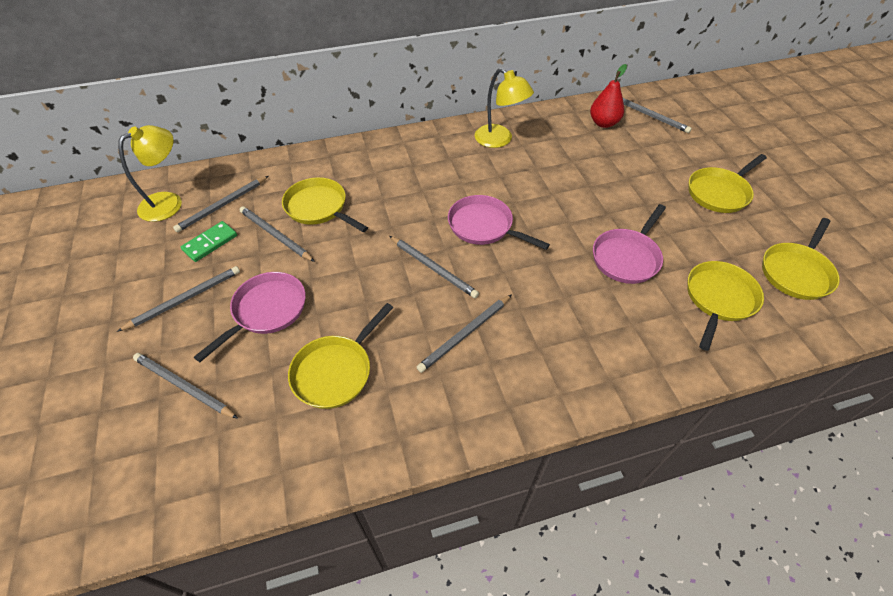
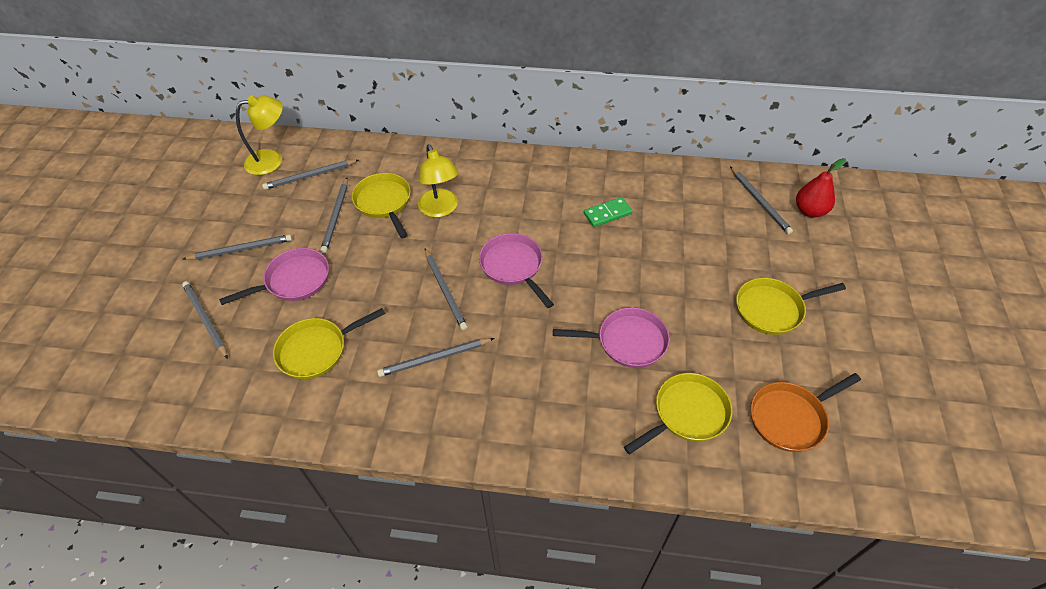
camera: 25 degrees right, 0 degrees up
green domino [181,221,237,262] -> green domino moved to [584,197,632,227]
grey pencil [239,206,315,262] -> grey pencil turned 150 degrees counterclockwise [320,178,348,253]
yellow lamp [475,68,534,148] -> yellow lamp moved to [418,144,459,217]
red pear [590,64,627,128] -> red pear moved to [796,158,846,218]
pink pan [593,204,666,284] -> pink pan turned 150 degrees counterclockwise [553,307,670,368]
yellow pan [762,218,840,300] -> orange pan [750,373,861,452]

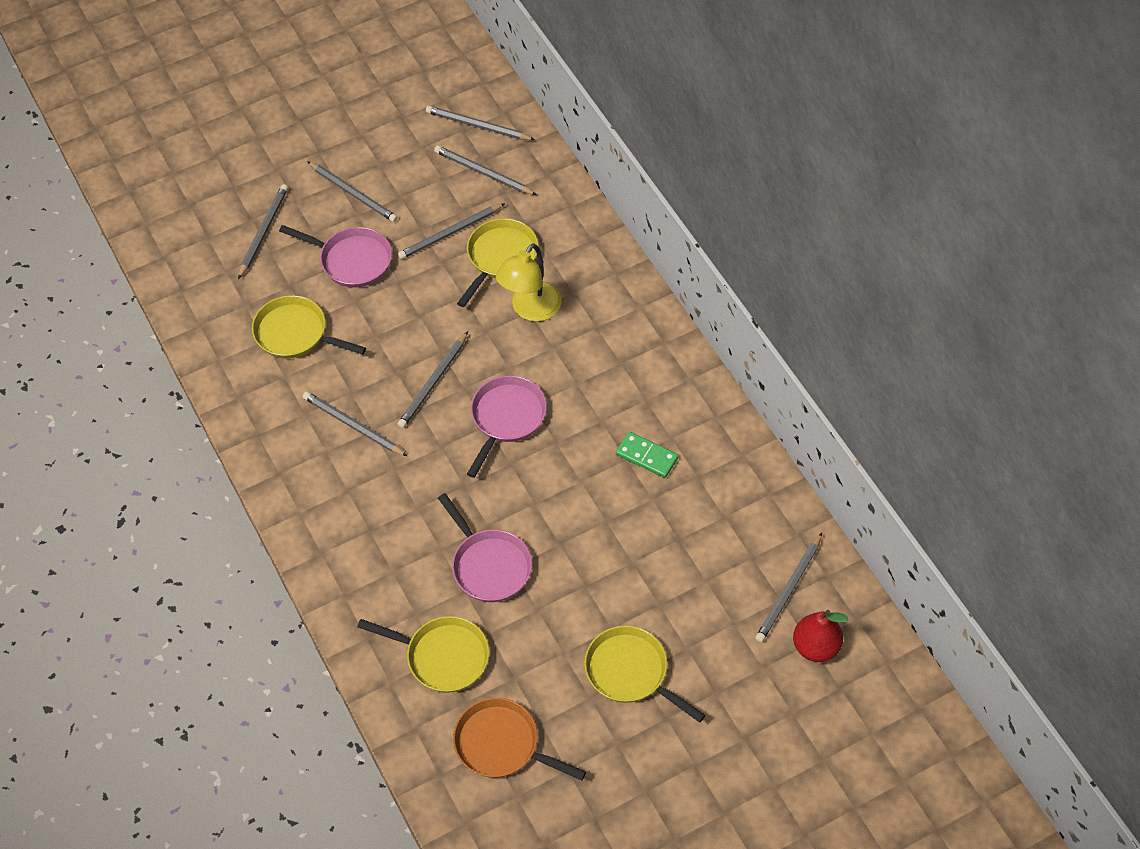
camera: 55 degrees right, 5 degrees up
yellow lamp [236,95,283,175] -> grey pencil [426,106,535,140]

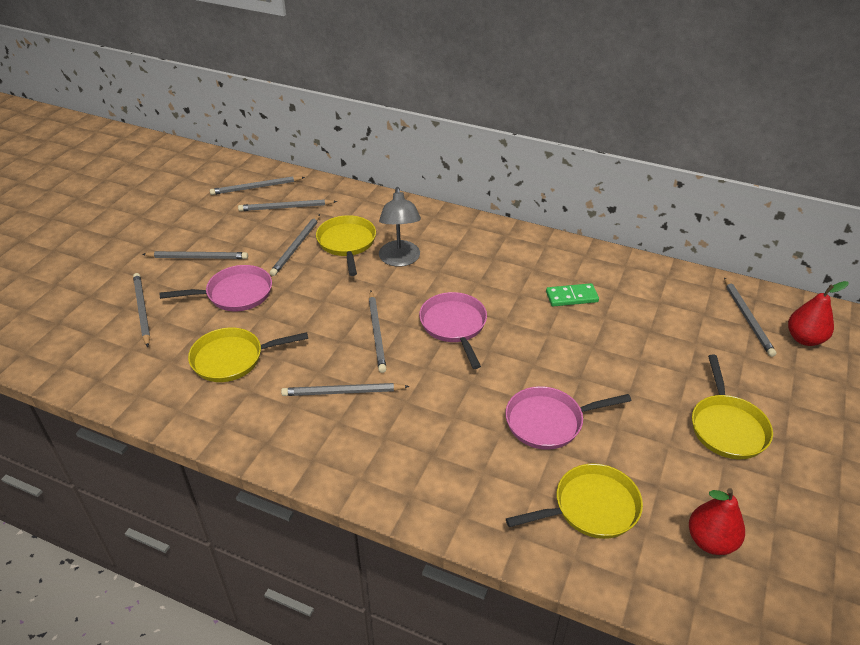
camera: 40 degrees left, 15 degrees down
pink pan [438,493,532,602] -> pink pan turned 150 degrees clockwise [505,386,631,450]
orange pan [453,698,586,781] -> red pear [689,488,745,555]
yellow lamp [496,243,562,321] -> grey lamp [379,187,421,267]
yellow pan [584,626,706,723] -> yellow pan turned 90 degrees counterclockwise [692,355,773,459]

